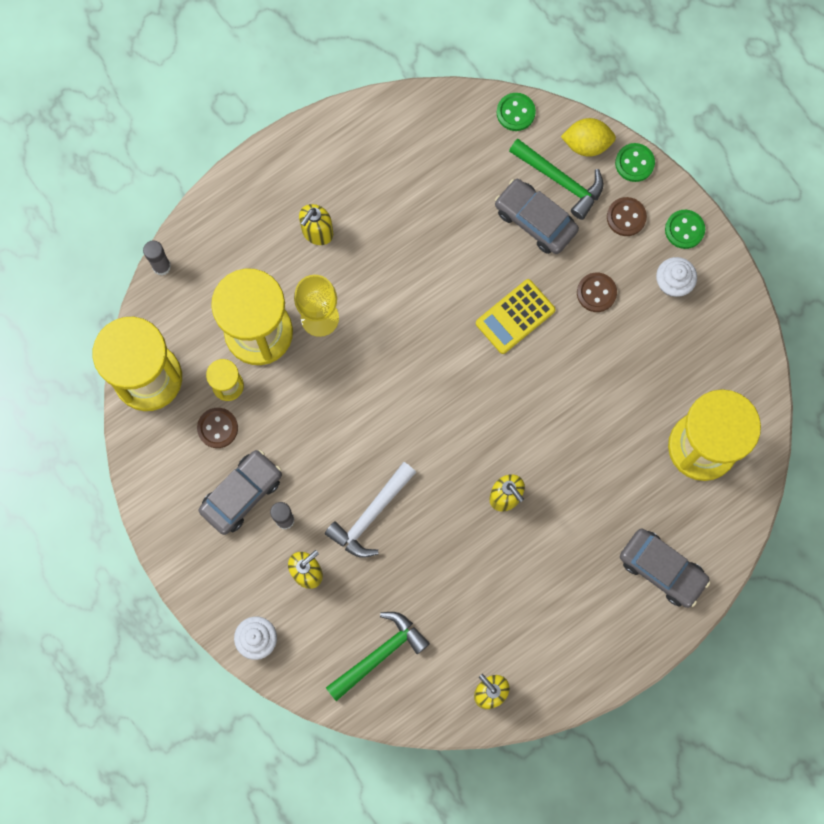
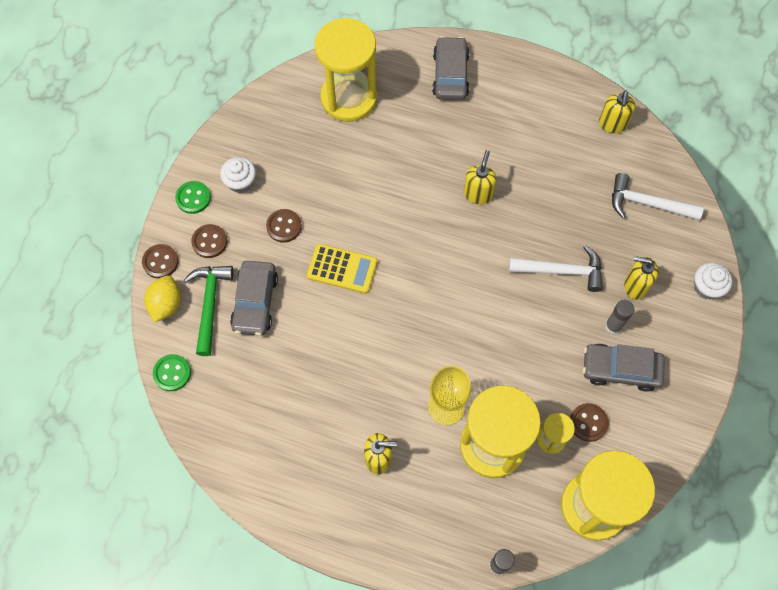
camera: 125 degrees left, 10 degrees down
green hammer [326,612,430,701] -> white hammer [612,173,704,220]
yellow lemon [561,118,616,157] -> yellow lemon turned 45 degrees clockwise [144,276,181,323]
green button [615,143,655,182] -> brown button [142,244,179,279]

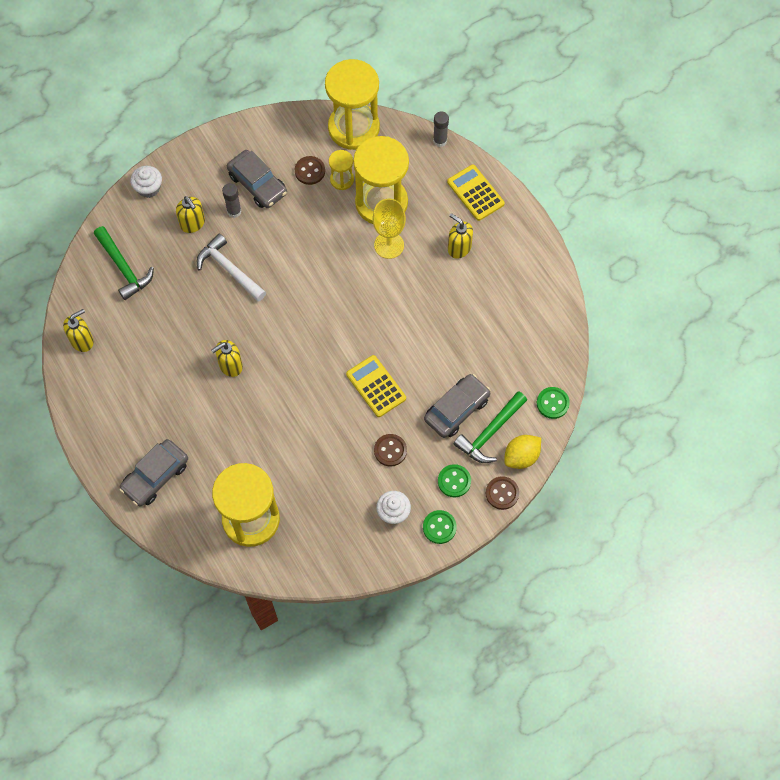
camera: 140 degrees left, 0 degrees up
brown button [191,224,227,258] -> green button [438,464,471,497]
white hammer [612,173,704,220] -> green hammer [94,226,154,300]
none -> yellow calculator [447,165,505,221]

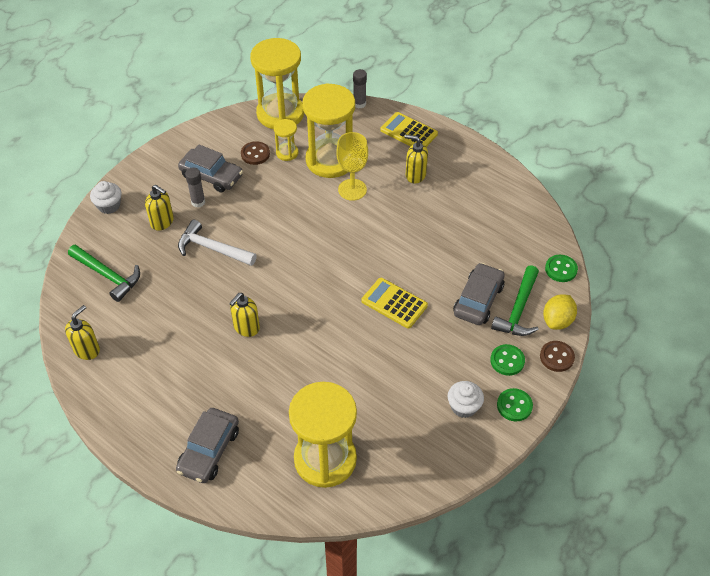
camera: 20 degrees left, 15 degrees down
brown button [374,434,407,467] -> none

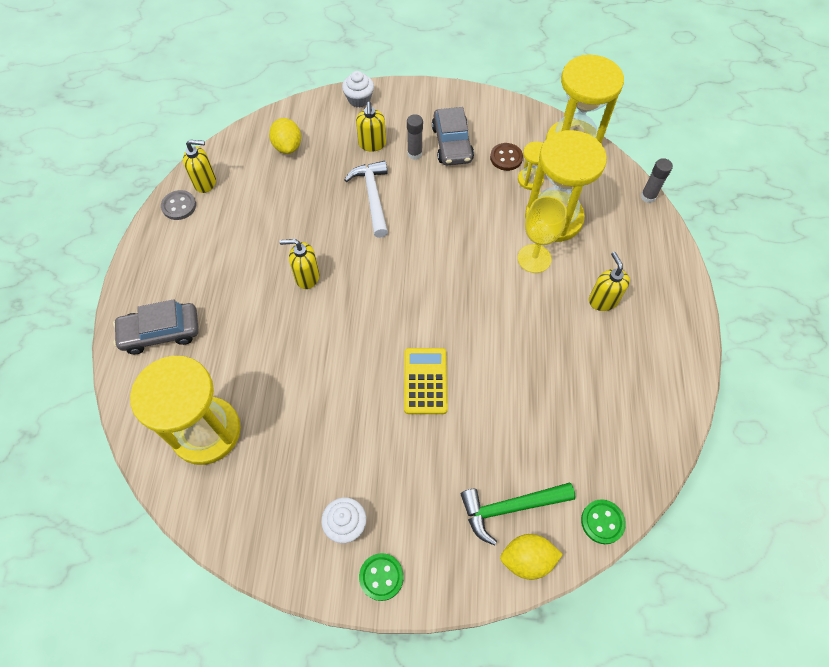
camera: 55 degrees right, 10 degrees up
green hammer [68,244,140,302] -> yellow lemon [269,118,301,154]
yellow calculator [380,112,438,147] -> none
grey car [453,263,505,325] -> none
green button [490,344,525,376] -> none
brown button [540,341,575,372] -> none
none -> grey button [161,190,196,220]

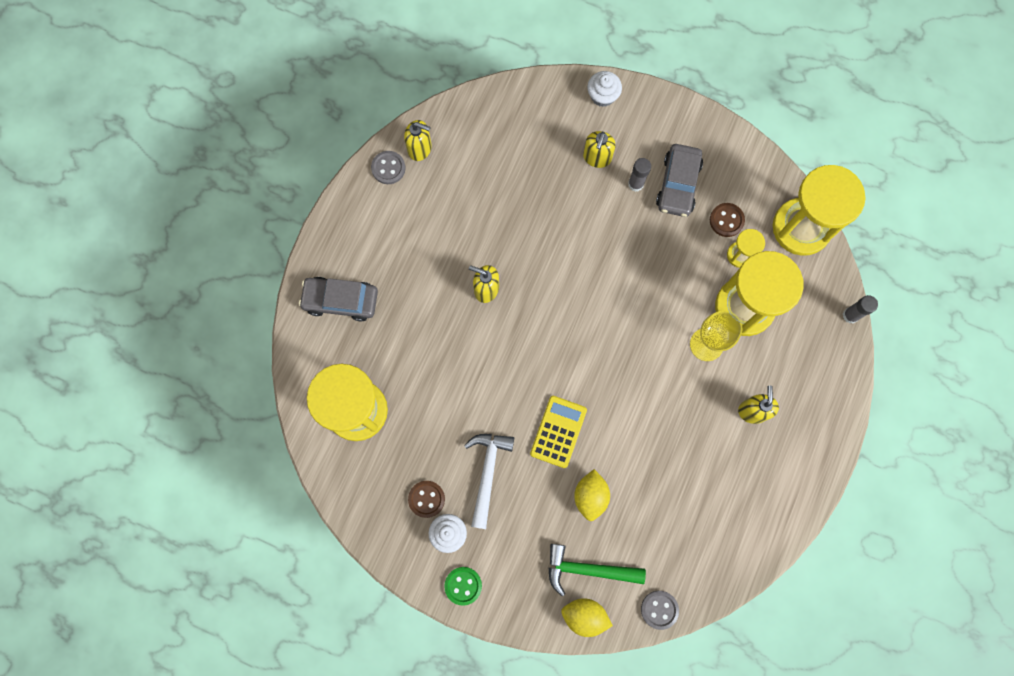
camera: 20 degrees right, 15 degrees up
yellow lemon [269,118,301,154] -> yellow lemon moved to [574,469,610,521]
white hammer [344,161,388,238] -> white hammer moved to [464,434,514,529]
green button [581,500,626,544] -> grey button [641,591,679,630]
none -> brown button [408,481,445,518]

